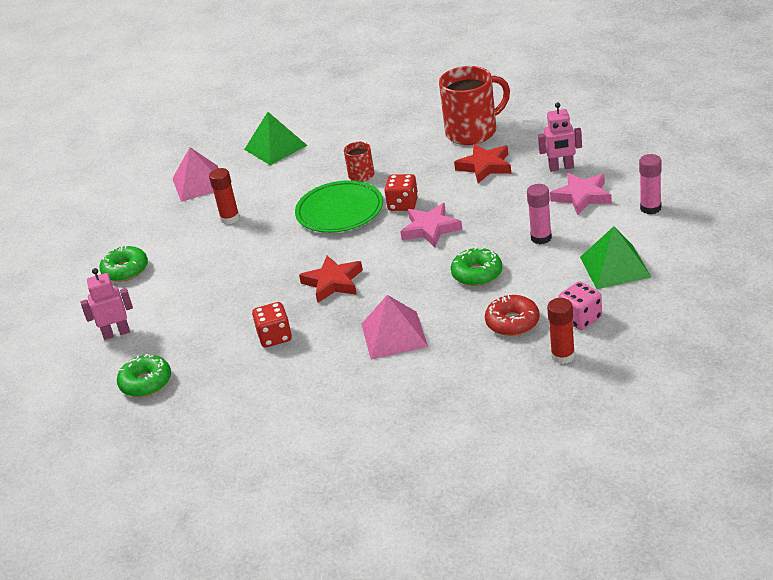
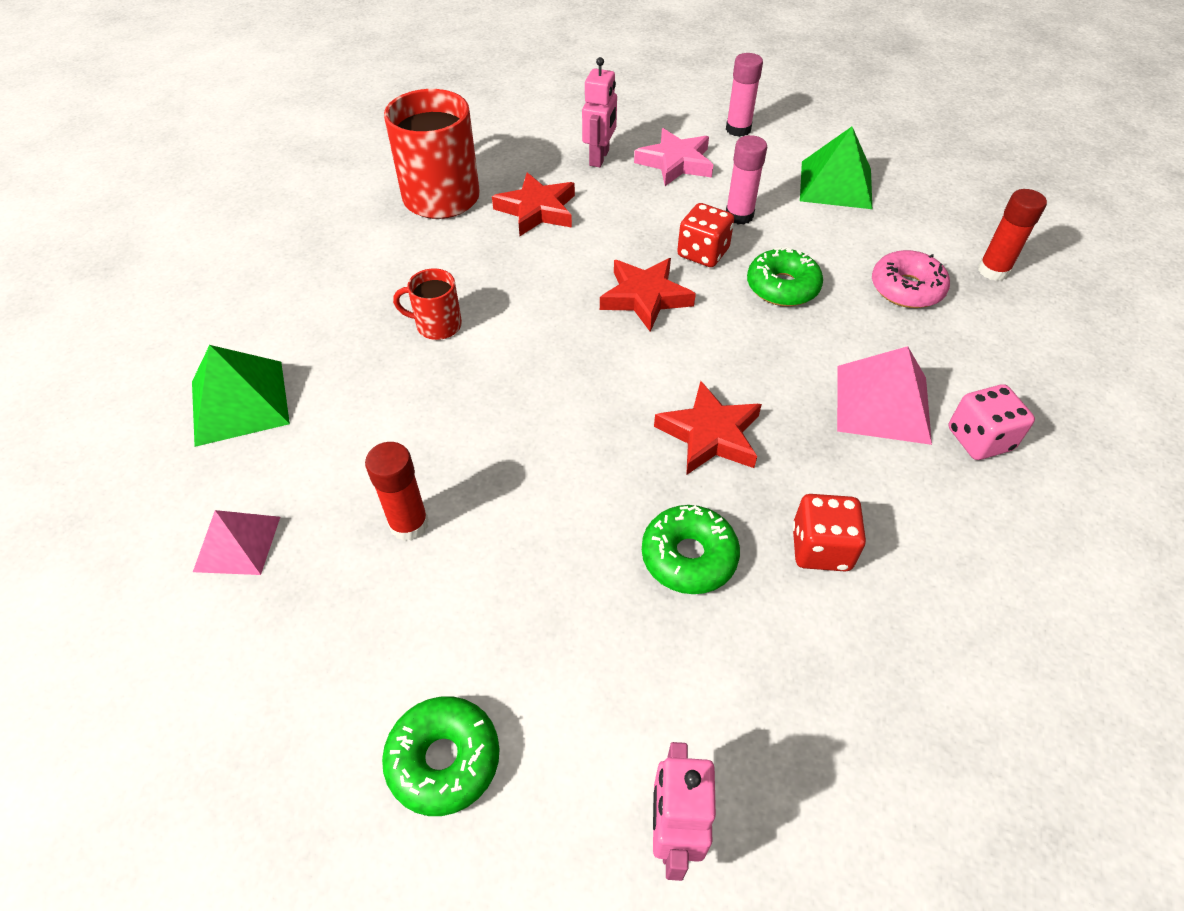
camera: 75 degrees left, 15 degrees up
green donut [117,354,171,397] -> green donut moved to [642,505,740,594]
pink pyramid [172,147,218,202] -> pink pyramid [193,510,280,575], size x0.66
green plate [295,180,383,233] -> none
red dice [384,174,418,211] -> red dice moved to [677,203,734,267]
pink star [400,203,462,247] -> red star [600,258,696,332]
red donut [485,295,539,336] -> pink donut [872,250,950,308]
pink dice [558,282,602,330] -> pink dice moved to [948,384,1035,460]

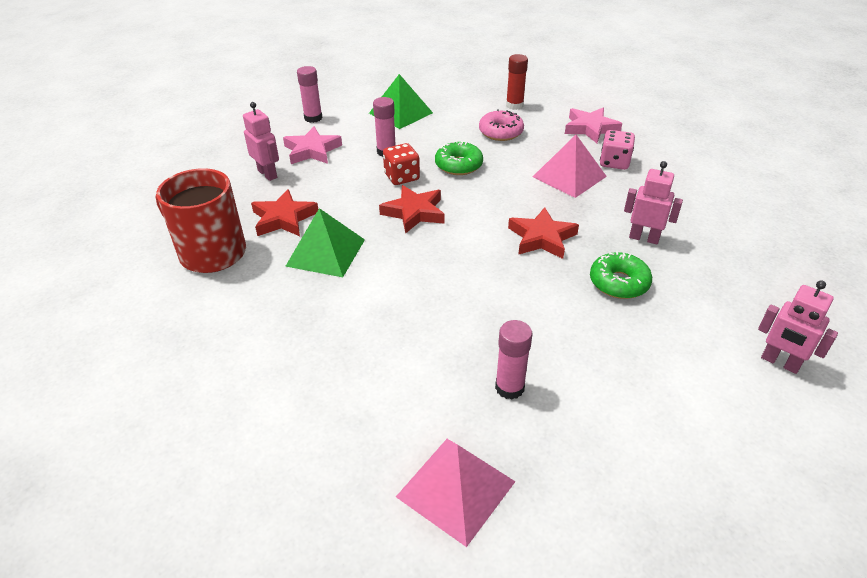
camera: 55 degrees left, 10 degrees down
green pyramid [192,345,290,447] -> green pyramid moved to [285,208,365,277]
pink pyramid [193,510,280,575] -> pink pyramid [396,439,516,547], size x1.51
red glue stick [365,442,429,541] -> pink glue stick [495,320,532,400]
green donut [382,697,500,816] -> none
red mug [393,269,462,340] -> none
red dice [792,494,866,572] -> pink robot [624,161,683,244]
none -> pink star [565,108,622,143]

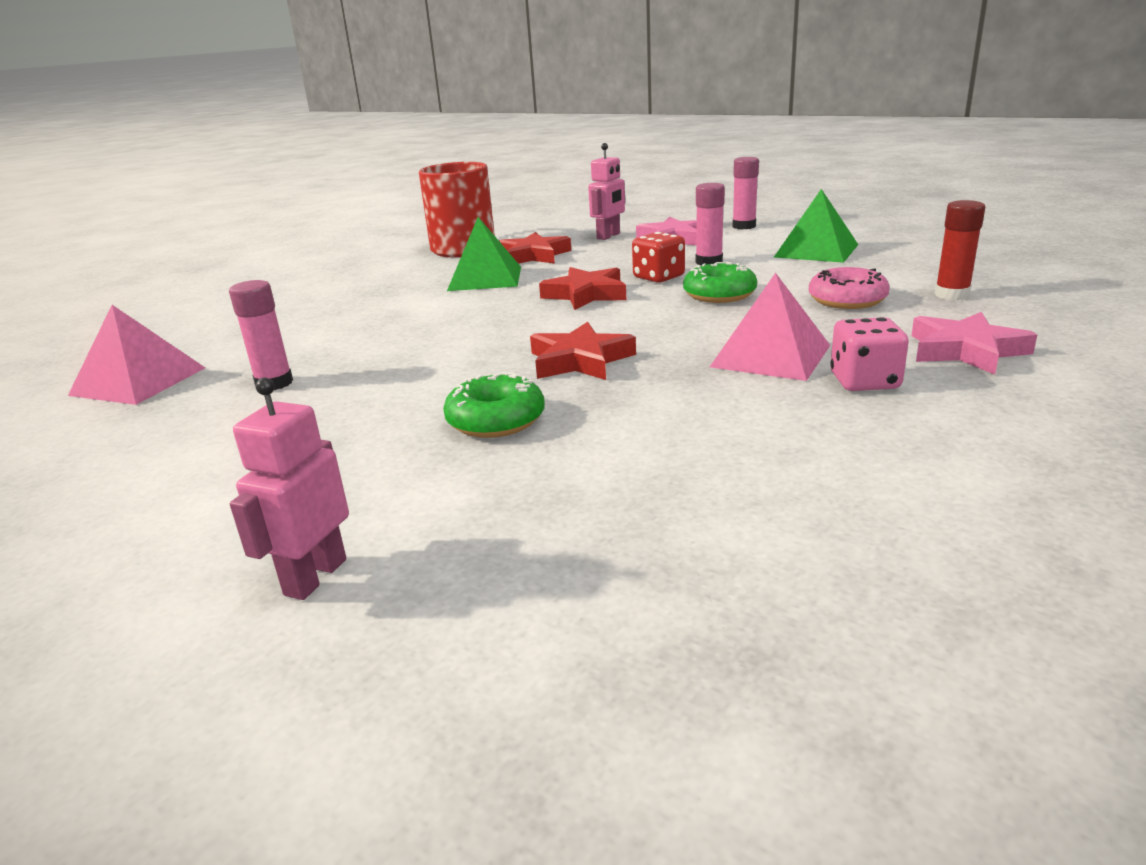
camera: 75 degrees right, 15 degrees down
pink robot [624,161,683,244] -> none

